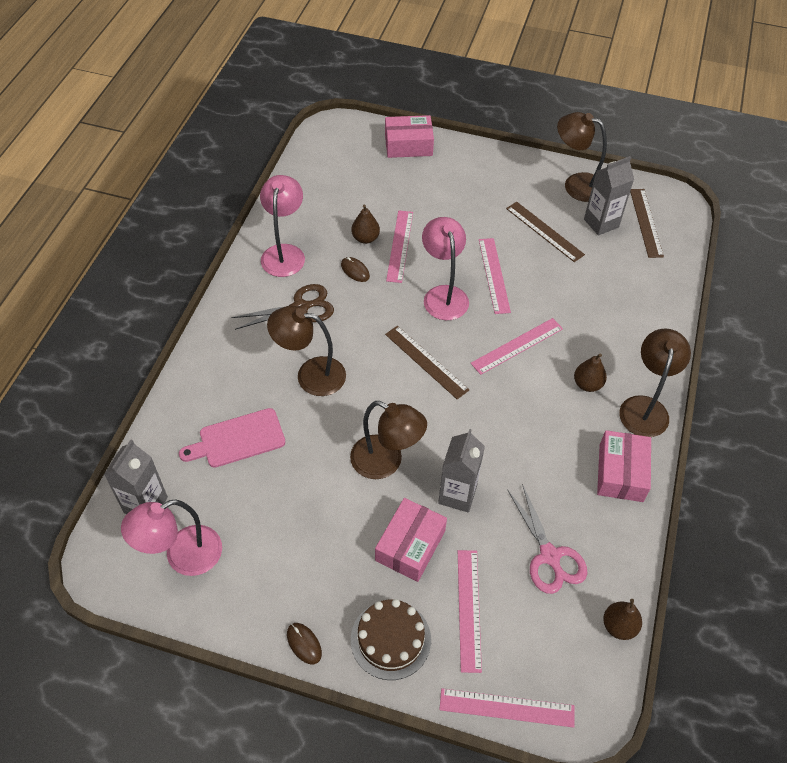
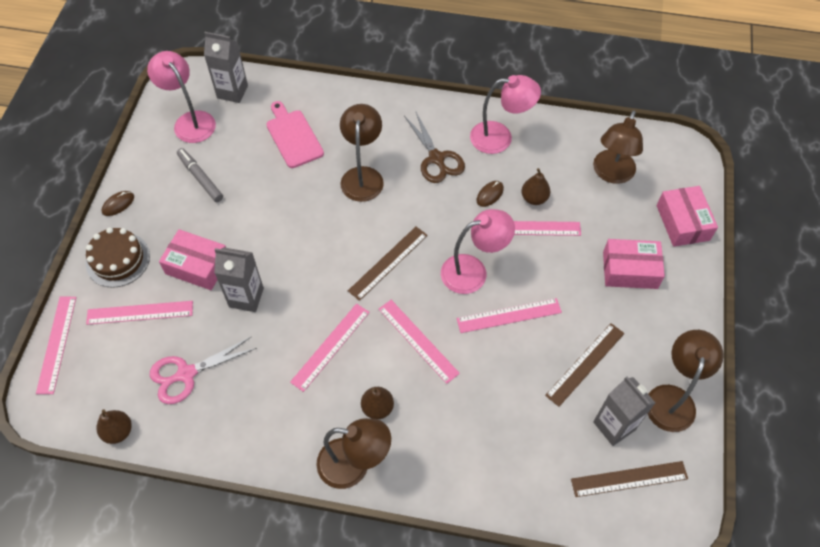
camera: 85 degrees right, 5 degrees up
brown lamp [350,401,427,479] -> brown lamp moved to [593,111,643,184]
pink box [597,430,651,502] -> pink box moved to [603,239,665,289]
none -> grey marker [177,148,223,202]
none -> pink ruler [290,303,370,392]

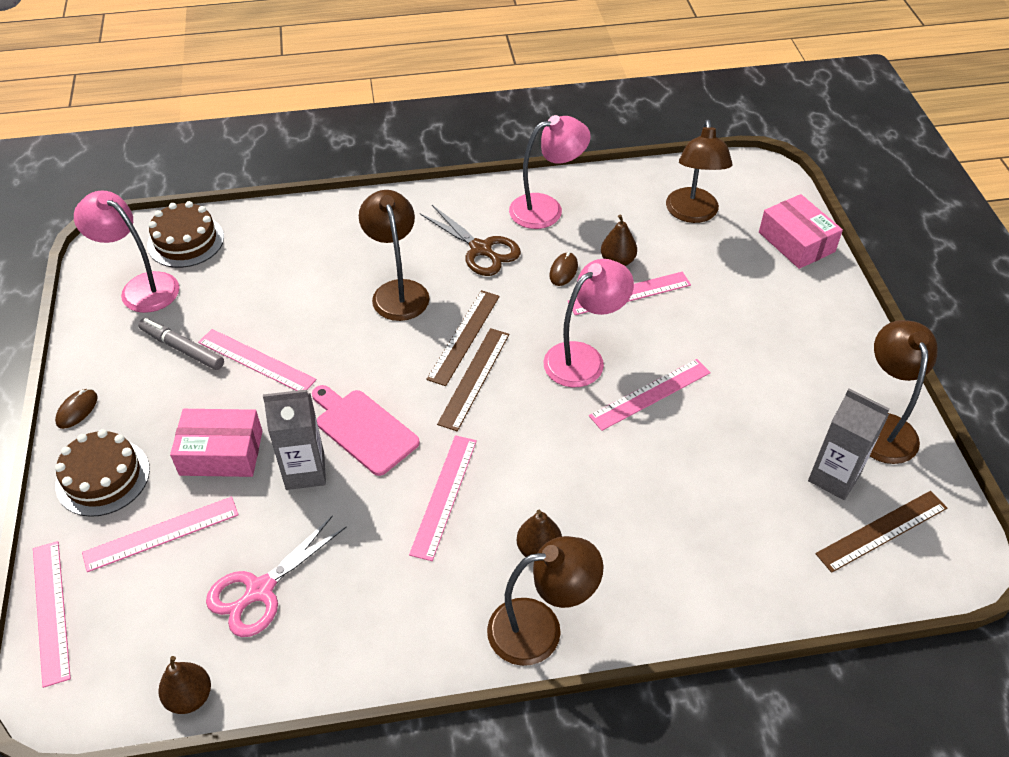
camera: 20 degrees left, 10 degrees down
grey carton [204,32,248,103] -> brown cake [147,201,224,268]
pink cutting board [266,101,324,168] -> pink cutting board moved to [312,385,420,476]
pink ruler [379,300,460,384] -> pink ruler moved to [198,329,316,391]
brown ruler [545,323,625,407] -> brown ruler moved to [426,290,500,386]
pink box [603,239,665,289] -> none

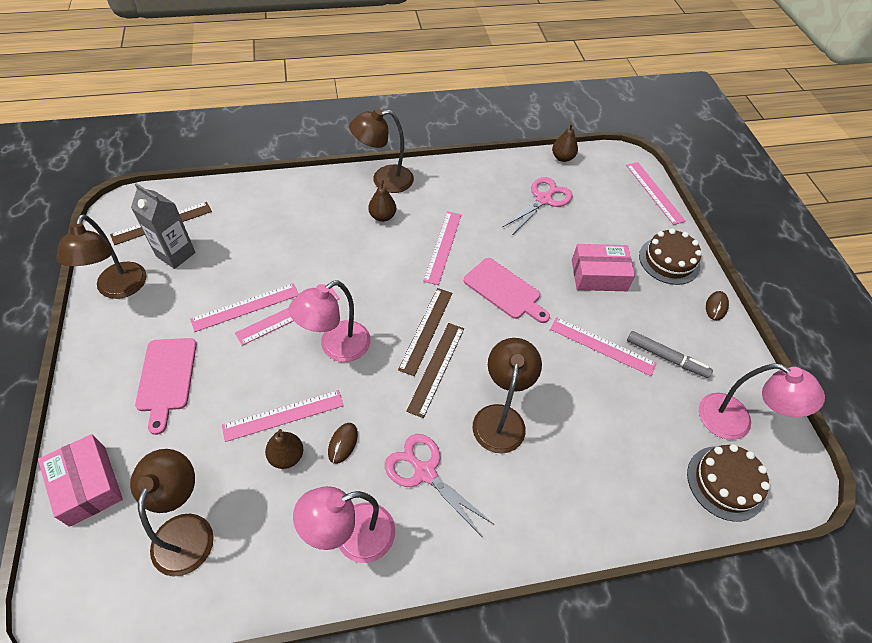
camera: 175 degrees right, 5 degrees up
pink ruler [82,497,239,572] -> pink ruler moved to [190,283,299,332]
grey carton [263,389,326,490] -> none
brown lamp [359,190,429,321] -> brown lamp turned 150 degrees counterclockwise [472,338,542,453]
brown scissors [420,205,521,276] -> pink scissors [385,434,493,536]
none -> pink cutting board [135,338,197,435]

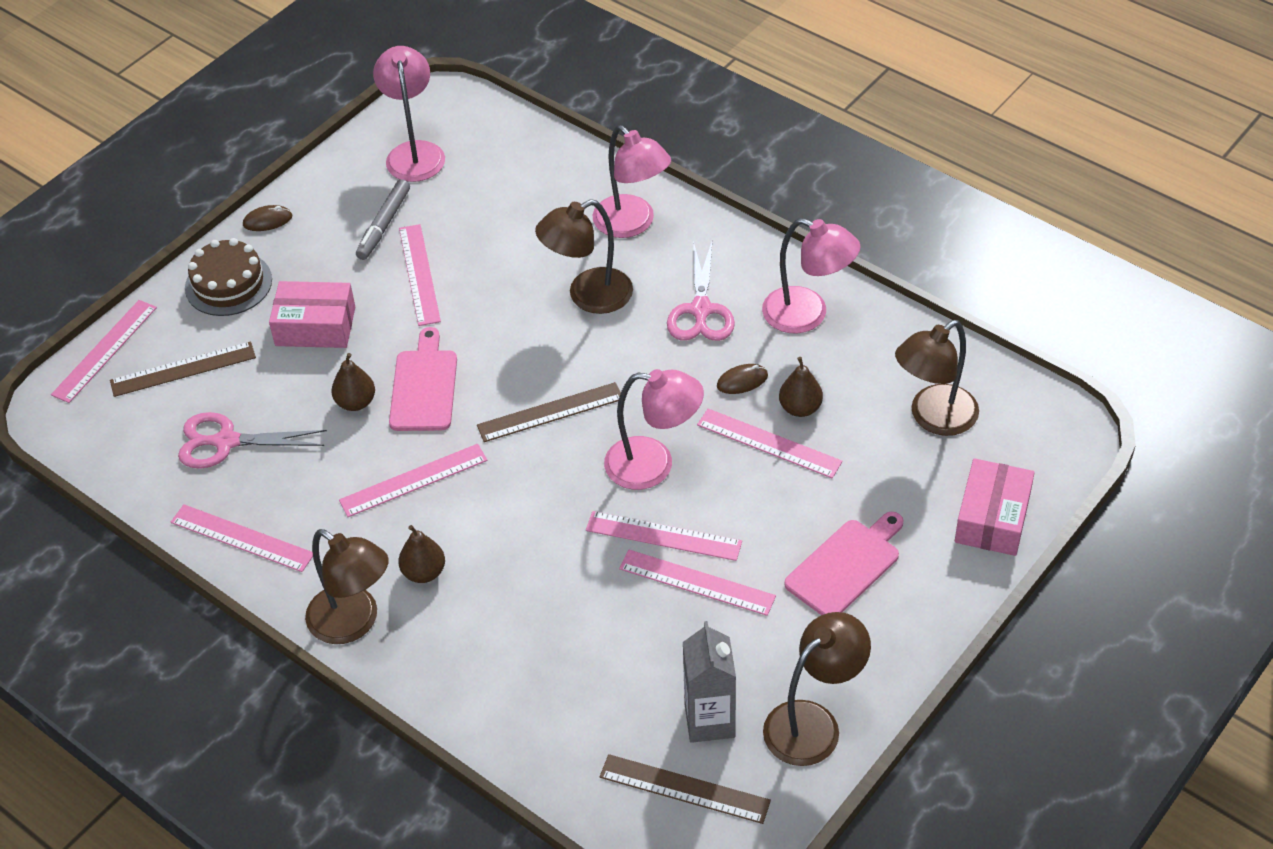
camera: 125 degrees left, 5 degrees down
brown ruler [406,323,464,418] -> brown ruler moved to [110,341,256,397]
brown pear [552,123,578,162] -> brown pear moved to [332,353,375,411]
pink box [572,244,635,291] -> pink box turned 45 degrees counterclockwise [269,281,355,348]
grey marker [627,331,713,378] -> grey marker turned 150 degrees counterclockwise [356,179,410,260]
brown cake [687,444,770,522] -> none
none -> pink ruler [171,504,313,572]
none -> pink lamp [593,125,671,238]

